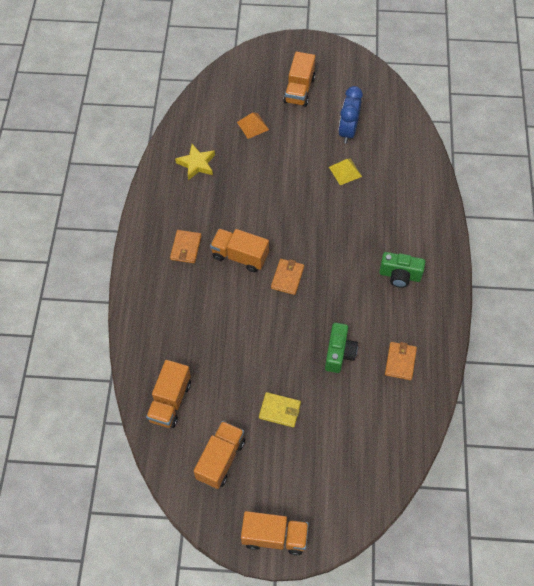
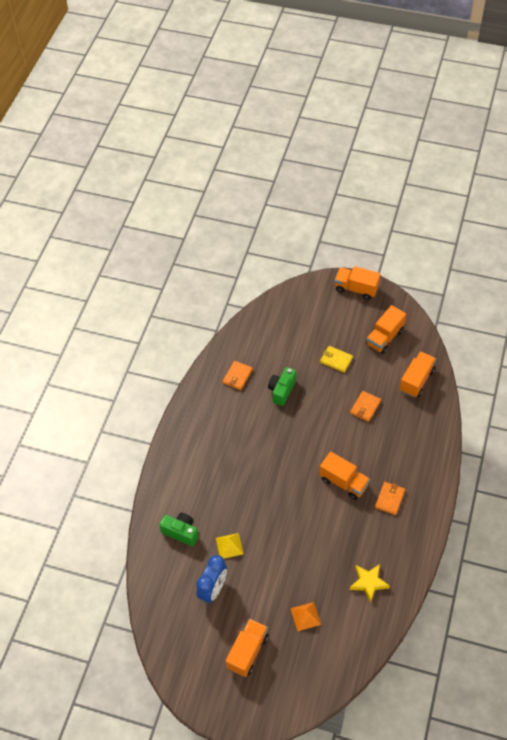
camera: 165 degrees left, 5 degrees down
orange wallet [271,259,304,295] -> orange wallet moved to [350,391,381,422]
green camera [379,252,425,288] -> green camera moved to [159,513,199,546]

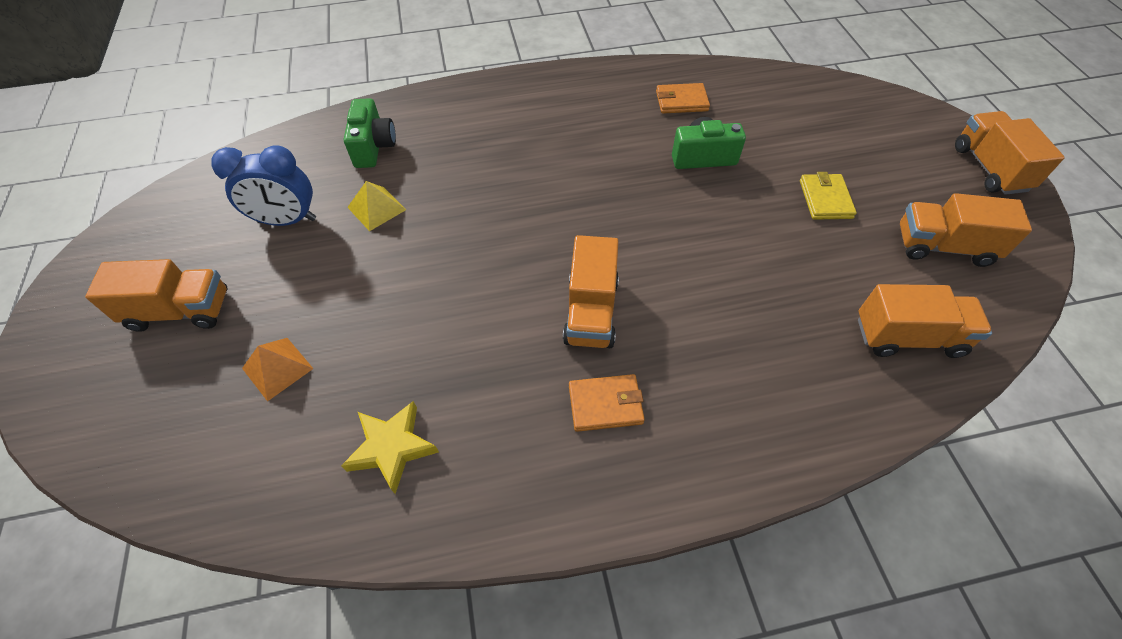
camera: 60 degrees right, 0 degrees up
orange wallet [350,391,381,422] -> none

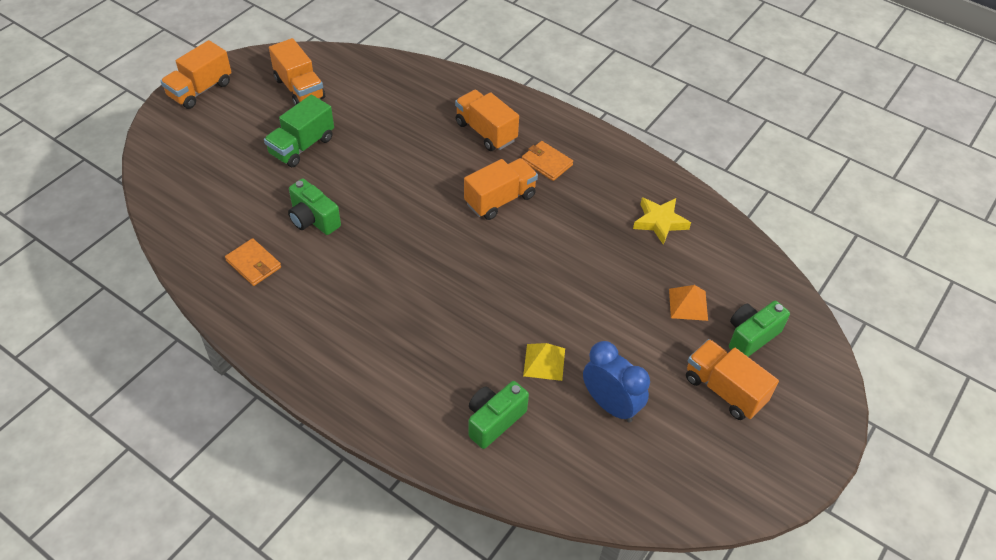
camera: 135 degrees left, 5 degrees down
yellow wallet [800,172,857,220] -> green truck [264,94,334,167]
orange truck [858,284,992,358] -> orange truck moved to [455,90,519,151]
none -> green camera [729,301,790,357]

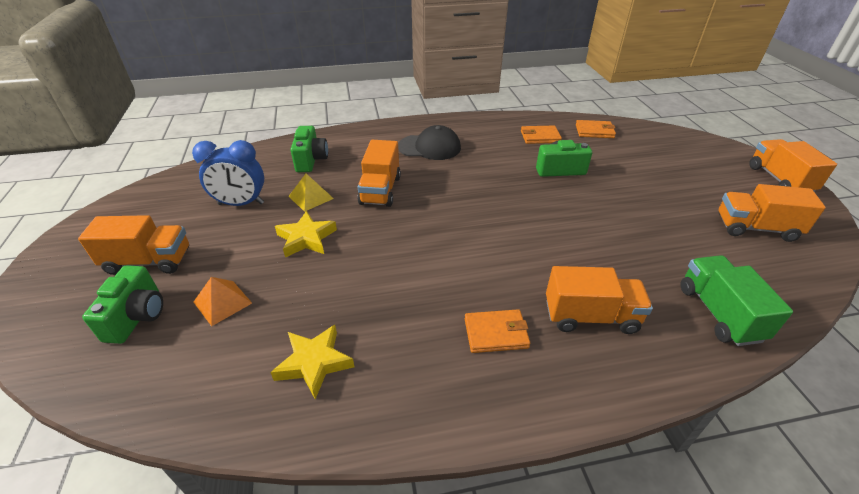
camera: 135 degrees right, 10 degrees down
green truck [264,94,334,167] -> green truck moved to [681,255,793,346]
orange truck [464,158,538,220] -> orange truck moved to [357,140,401,207]
none -> yellow star [275,211,337,258]
none -> black cap [398,125,461,160]
none -> orange wallet [576,120,616,138]

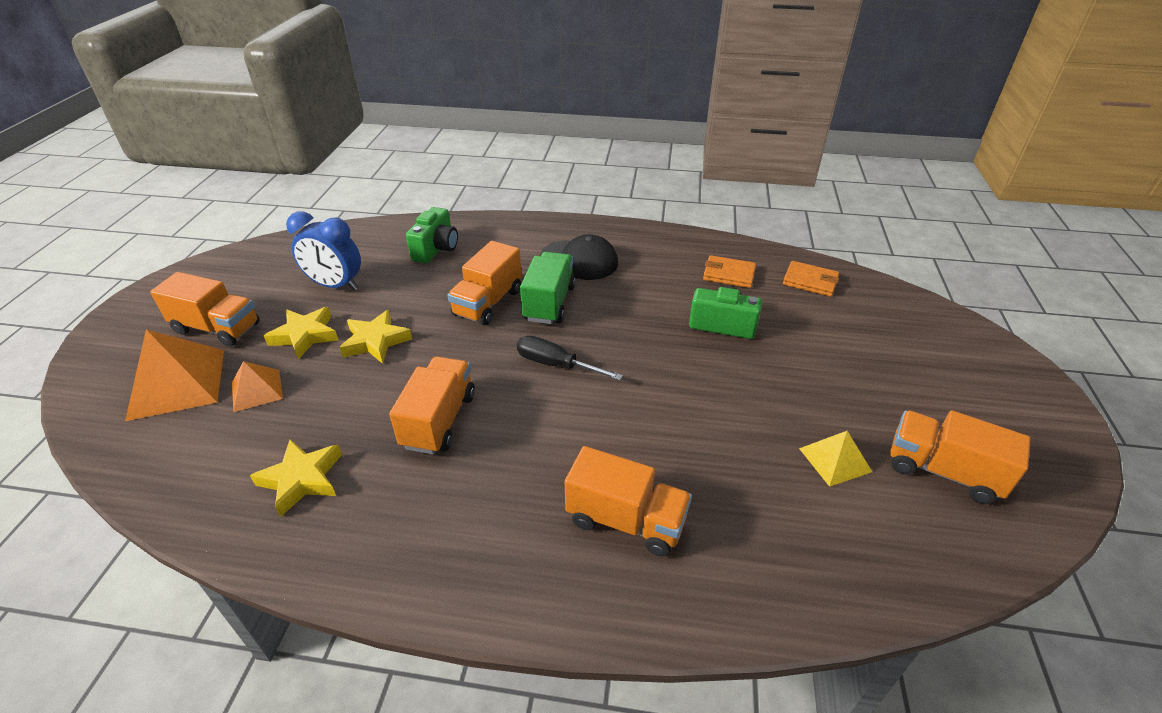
camera: 20 degrees right, 0 degrees up
green camera [82,265,163,344] -> orange pyramid [125,329,224,421]
yellow pyramid [288,174,334,212] -> yellow pyramid moved to [799,431,872,487]
orange wallet [465,309,530,353] -> none
green truck [681,255,793,346] -> green truck moved to [520,252,576,324]
orange truck [749,139,837,192] -> orange truck moved to [389,357,475,454]
none -> yellow star [264,307,338,360]
none -> black screwdriver [517,336,623,380]

